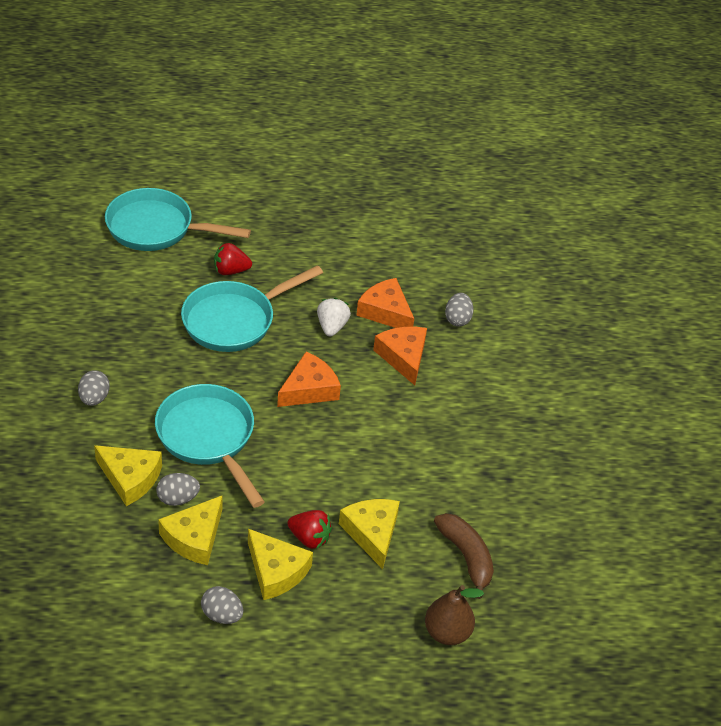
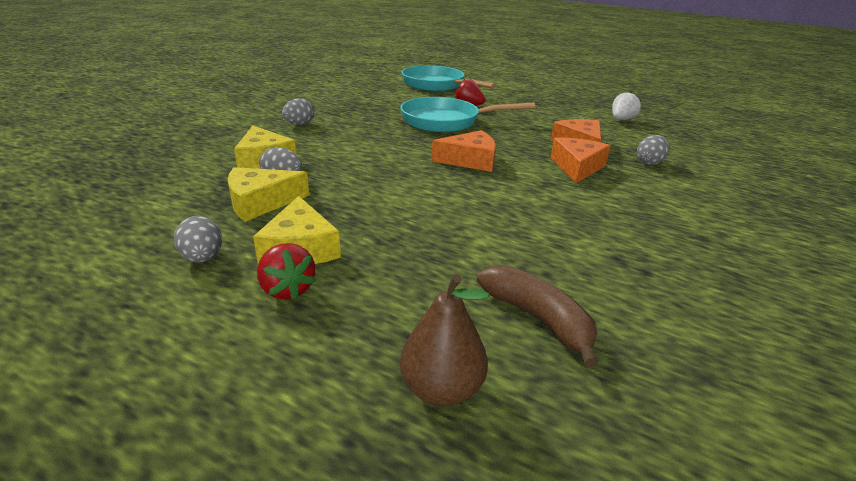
camera: 35 degrees right, 15 degrees down
turquoise pan [155,384,265,508] -> none
red strawberry [287,510,332,549] -> red strawberry moved to [257,243,316,300]
white strawberry [317,298,351,337] -> white strawberry moved to [612,92,641,120]
yellow cheese [339,499,400,569] -> none
brown banana [434,513,494,599] -> brown banana turned 45 degrees counterclockwise [477,265,598,367]

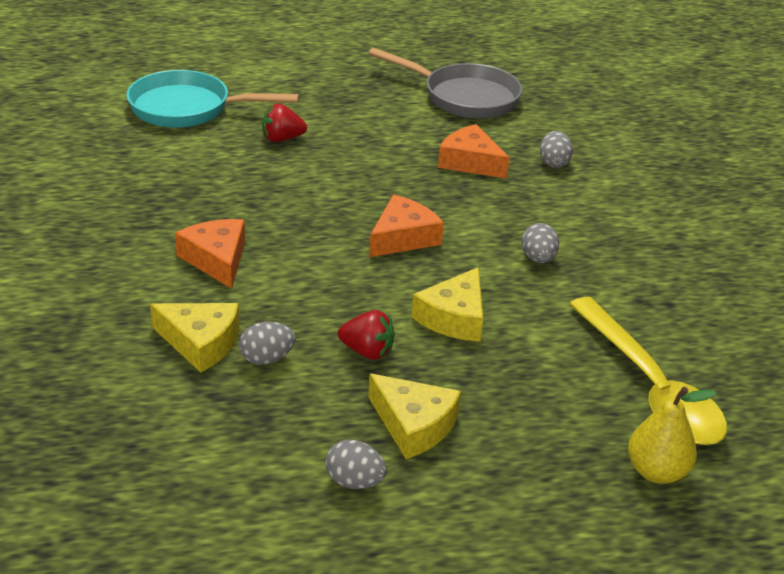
camera: 40 degrees left, 5 degrees up
yellow cheese [228,167,309,222] -> yellow cheese moved to [412,267,483,342]
red strawberry [257,243,316,300] -> red strawberry moved to [338,310,395,360]
grey egg [282,98,314,125] -> grey egg moved to [521,223,559,263]
turquoise pan [400,97,536,132] -> none
brown pear [400,274,489,406] -> yellow pear [628,387,717,484]
brown banana [477,265,598,367] -> yellow spoon [569,297,727,445]
orange cheese [550,137,610,183] -> orange cheese moved to [175,219,245,289]
white strawberry [612,92,641,120] -> grey pan [368,48,523,119]

